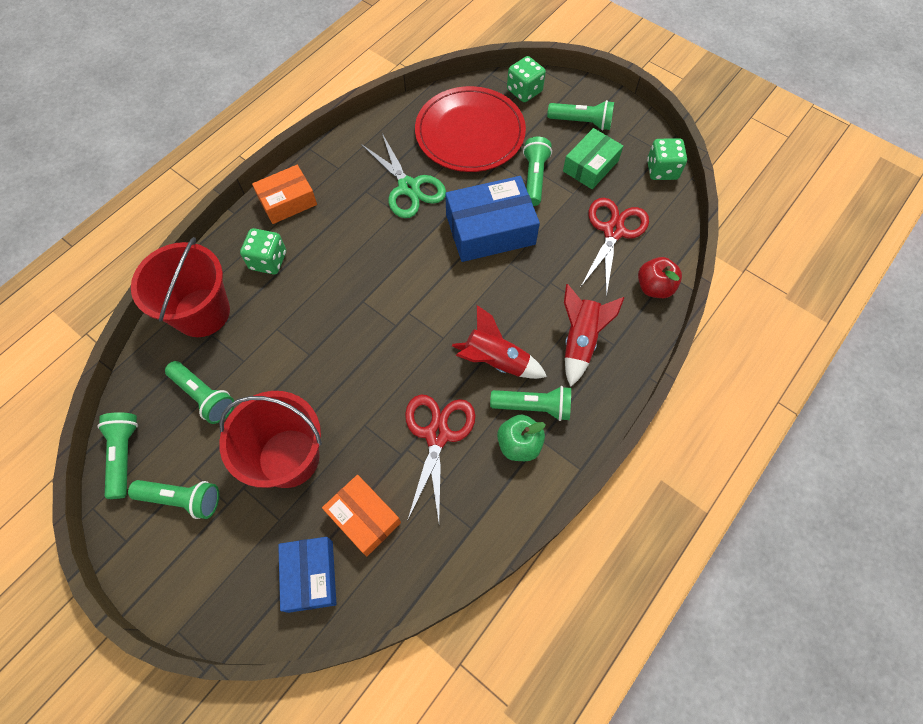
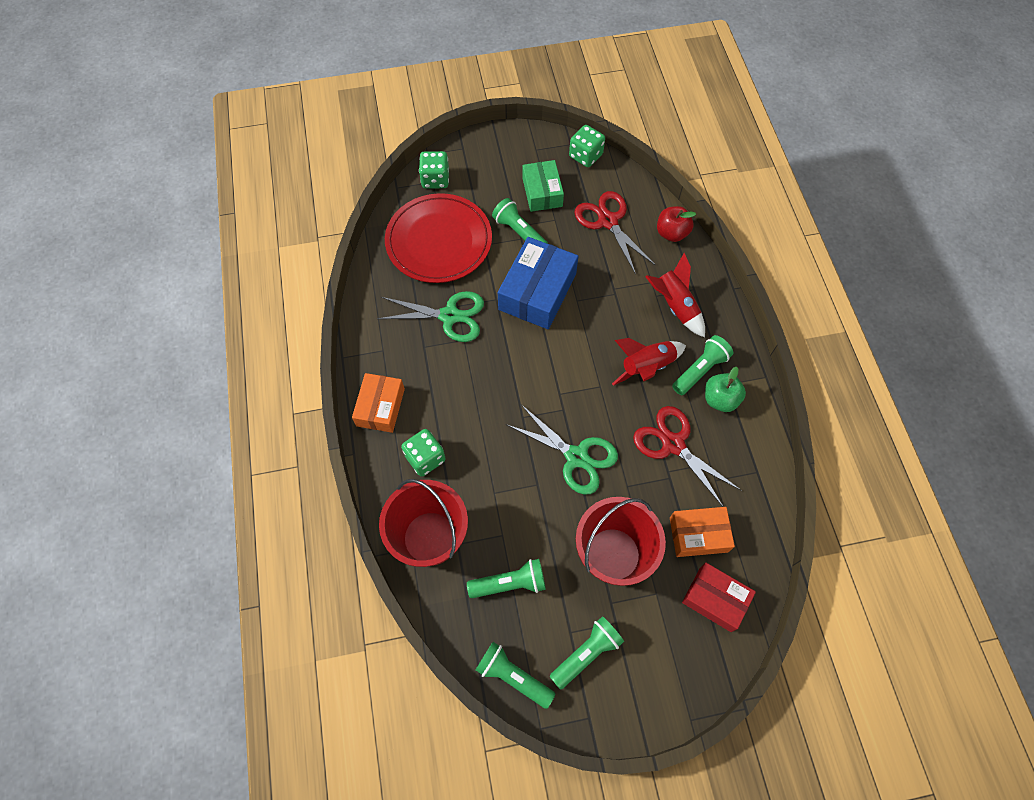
camera: 50 degrees left, 0 degrees up
blue box [278,537,336,613] -> red box [682,563,756,632]
green flashlight [547,100,614,130] -> none
none -> green scissors [507,405,618,495]

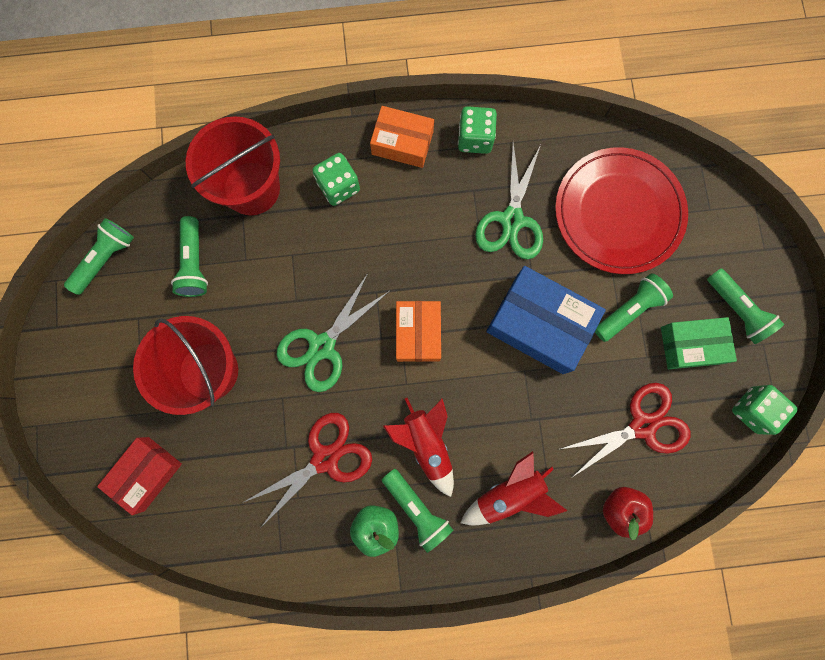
camera: 95 degrees right, 15 degrees up
green dice [419,151,449,189] -> green dice moved to [458,106,497,154]
green flashlight [550,616,624,690] -> green flashlight moved to [707,268,784,344]
orange box [670,507,735,557] -> orange box moved to [396,301,441,362]

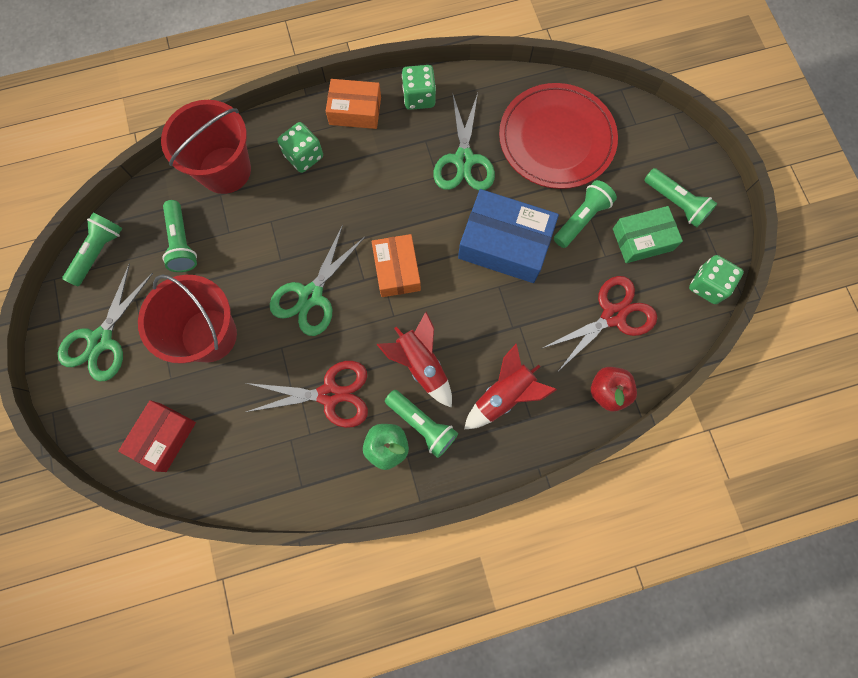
camera: 10 degrees left, 5 degrees down
red scissors [242,413,372,527] -> red scissors turned 45 degrees clockwise [246,361,368,428]
none -> green scissors [57,264,153,382]

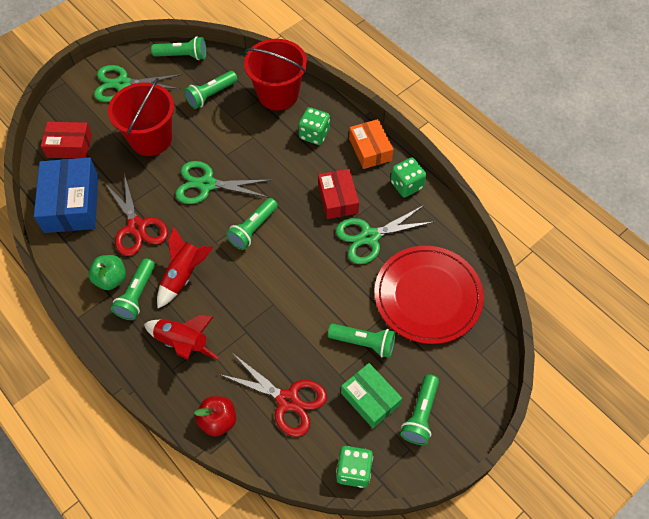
camera: 65 degrees right, 15 degrees down
orange box [371,234,421,297] -> green flashlight [226,198,278,250]
blue box [458,189,559,283] -> blue box moved to [34,157,98,233]
none -> red box [318,169,359,219]

